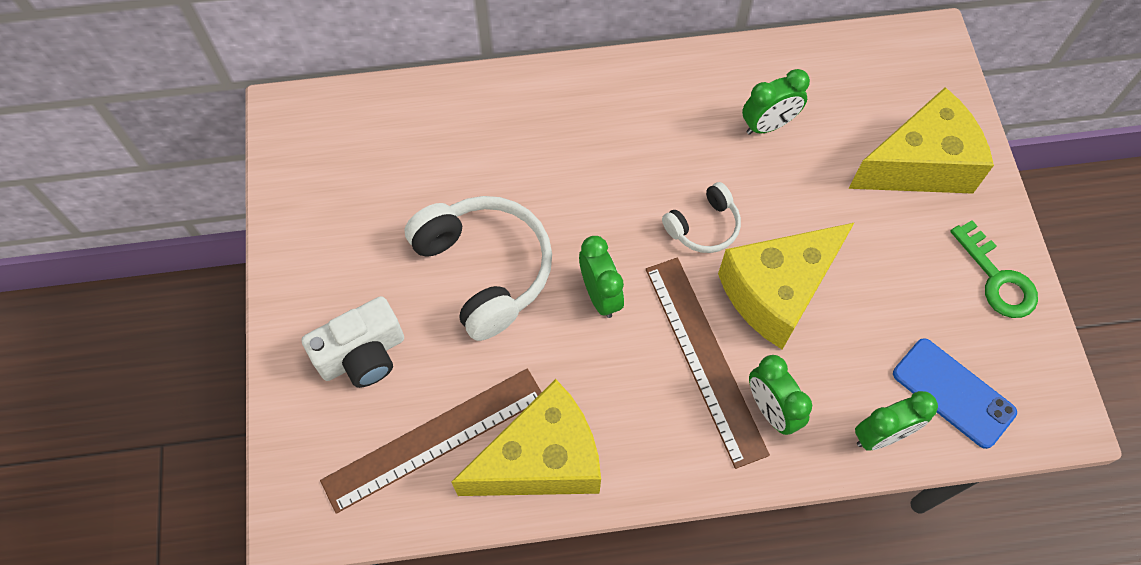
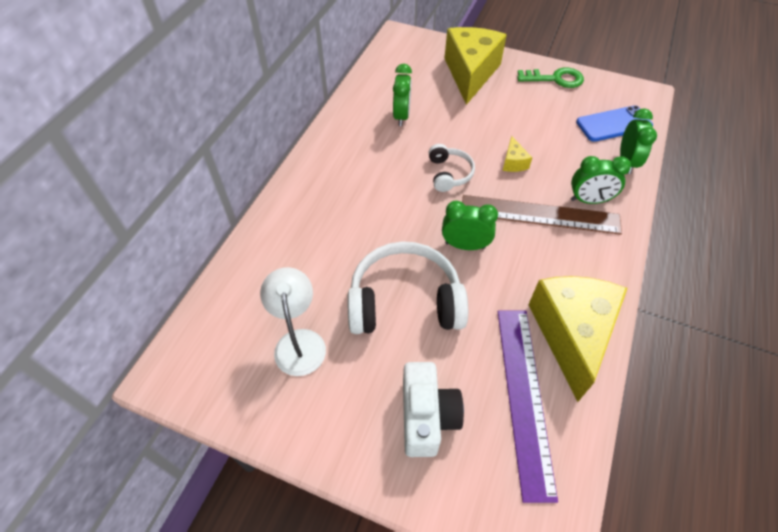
camera: 60 degrees left, 10 degrees down
brown ruler [320,368,542,514] -> purple ruler [498,311,558,503]
yellow cheese [718,222,855,350] -> yellow cheese [503,136,532,172], size x0.40
none -> white lamp [260,267,326,376]

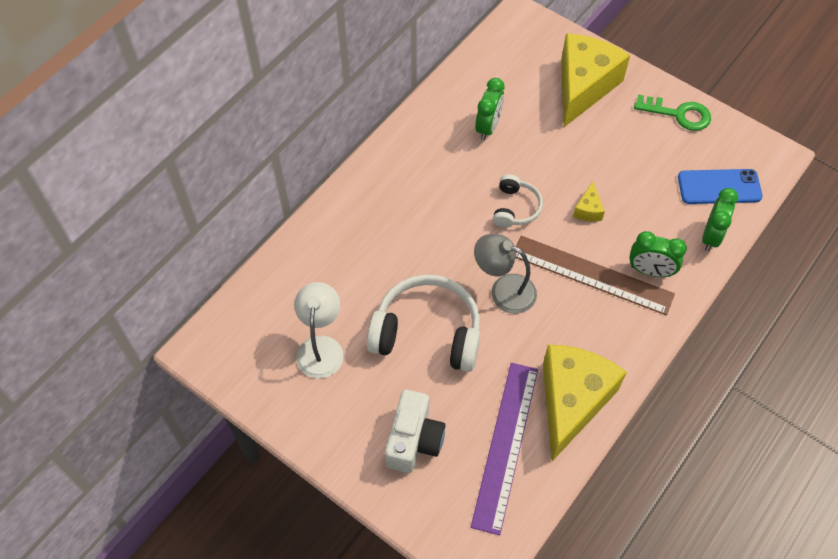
camera: 15 degrees right, 5 degrees up
green clock [442,201,498,250] -> grey lamp [474,234,537,314]

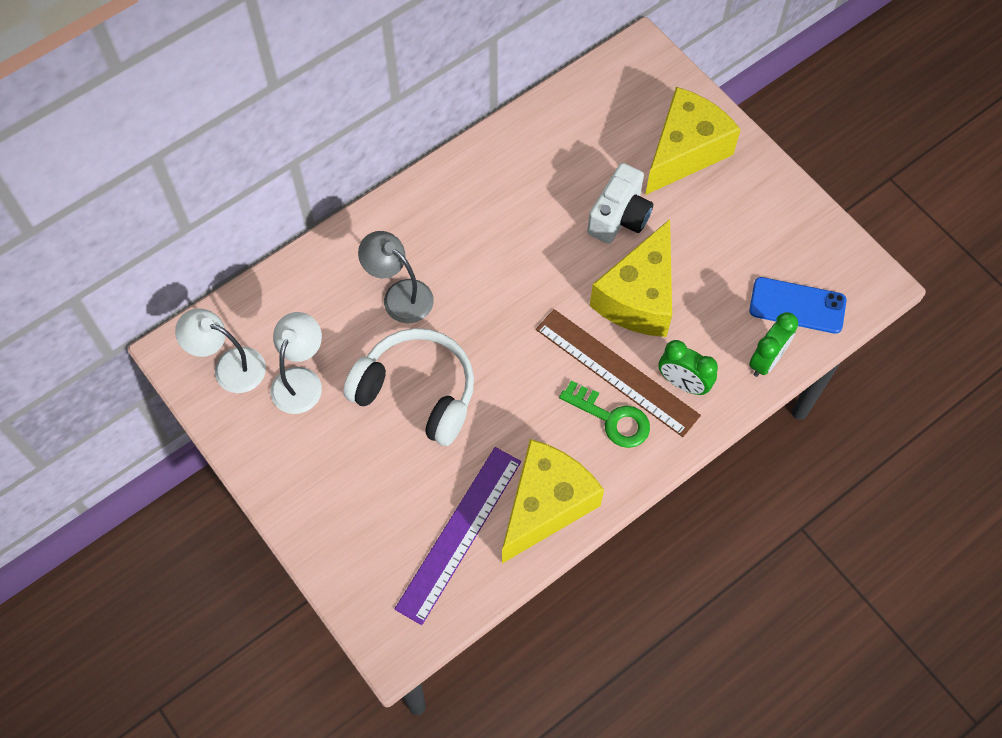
camera: 15 degrees right, 5 degrees up
white camera [385,390,445,473] -> white camera moved to [587,163,653,244]
grey lamp [474,234,537,314] -> grey lamp moved to [358,231,434,323]
green clock [475,78,505,140] -> none
white headphones [493,174,543,228] -> none
yellow cheese [573,181,605,221] -> yellow cheese [590,219,672,337], size x2.49
green key [634,94,711,131] -> green key moved to [559,381,650,448]
none -> white lamp [175,309,266,393]

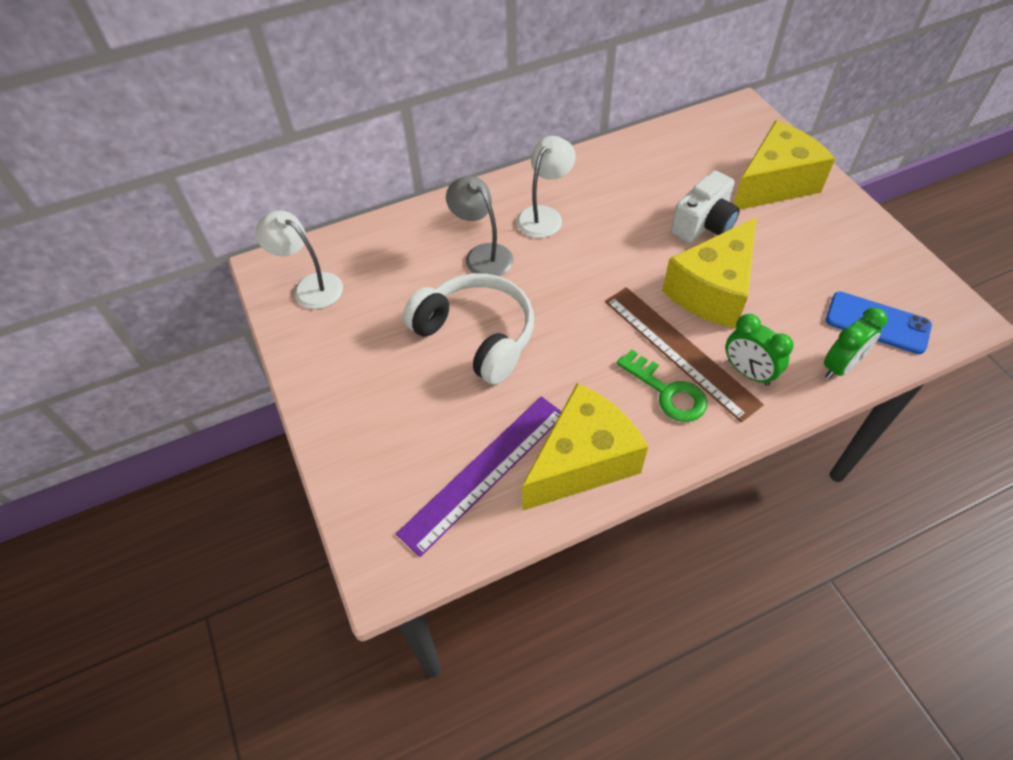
camera: 15 degrees right, 10 degrees down
white lamp [271,312,322,414] -> white lamp moved to [516,136,576,238]

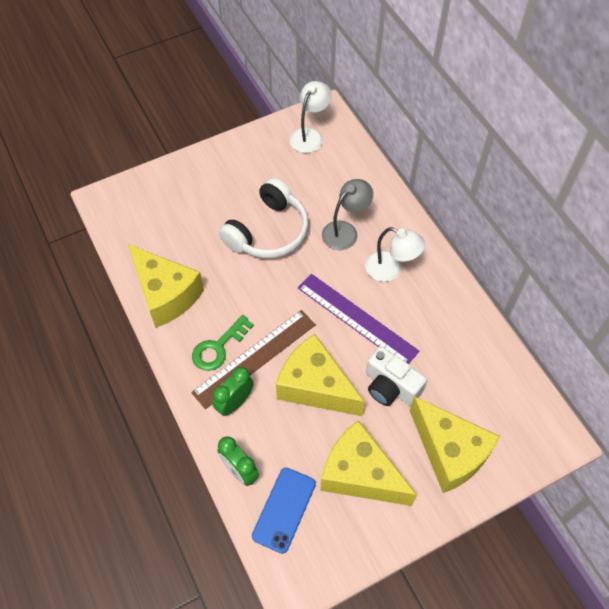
camera: 85 degrees right, 5 degrees up
purple ruler [396,396,562,557] -> purple ruler moved to [298,274,419,364]
none -> yellow cheese [320,420,417,506]

